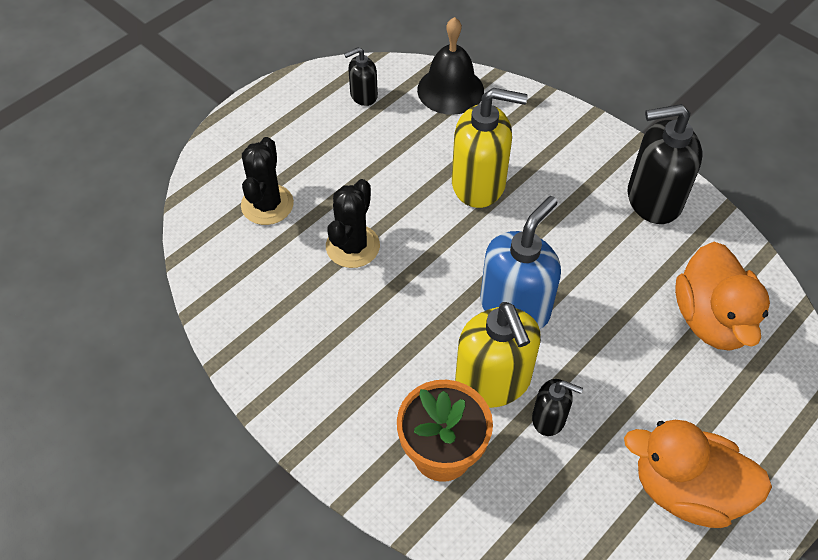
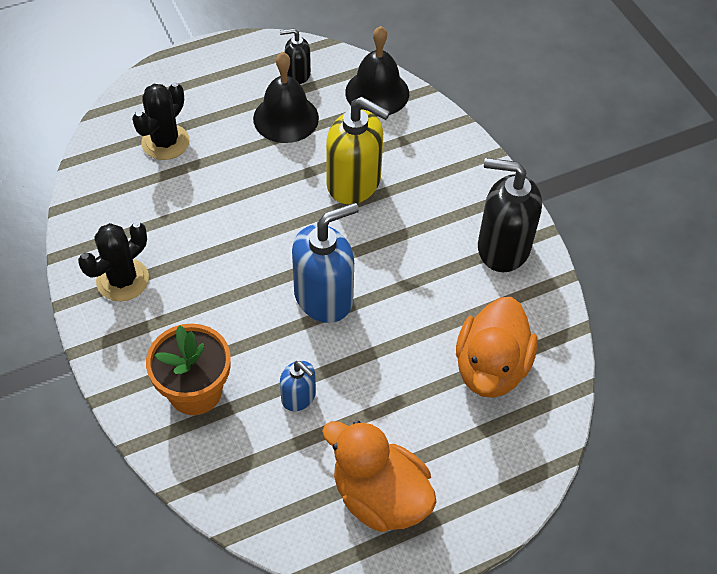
camera: 20 degrees right, 0 degrees up
black cactus [326,179,380,268] -> black cactus moved to [78,222,149,301]
yellow soap dispenser [455,302,541,408] -> none
black soap dispenser [532,379,583,436] -> blue soap dispenser [280,361,316,411]
none -> black bell [253,52,319,143]

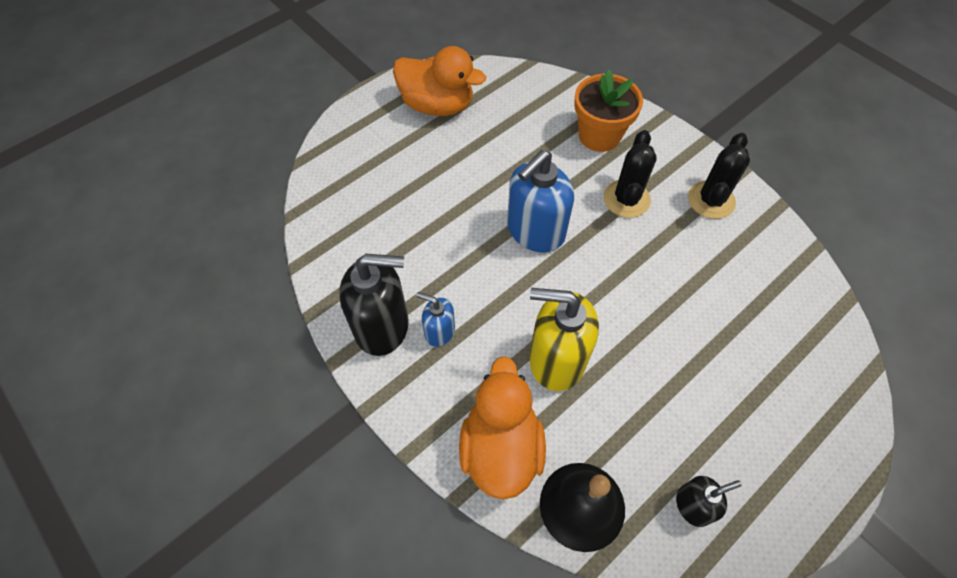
camera: 165 degrees right, 5 degrees up
black cactus [132,82,190,160] -> black cactus moved to [604,130,657,218]
black bell [253,52,319,143] -> none
blue soap dispenser [280,361,316,411] -> blue soap dispenser moved to [416,292,455,347]
orange duck [456,297,538,398] -> orange duck moved to [459,356,546,500]

